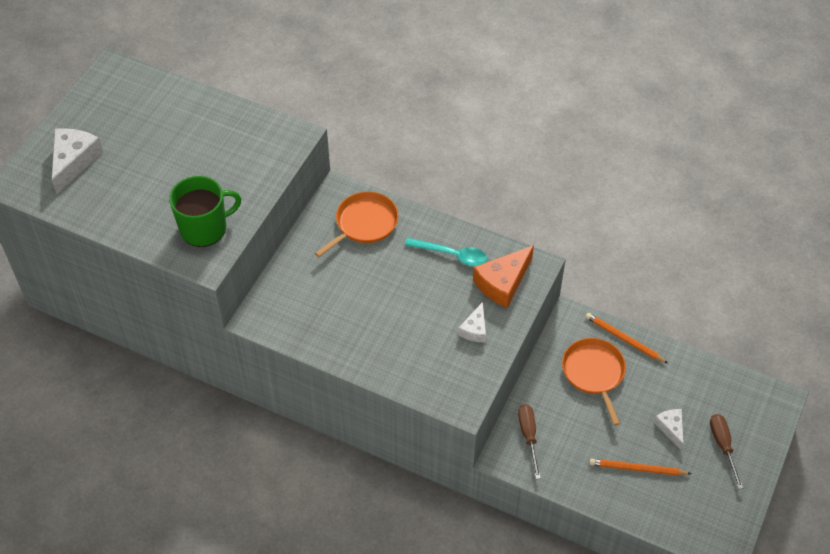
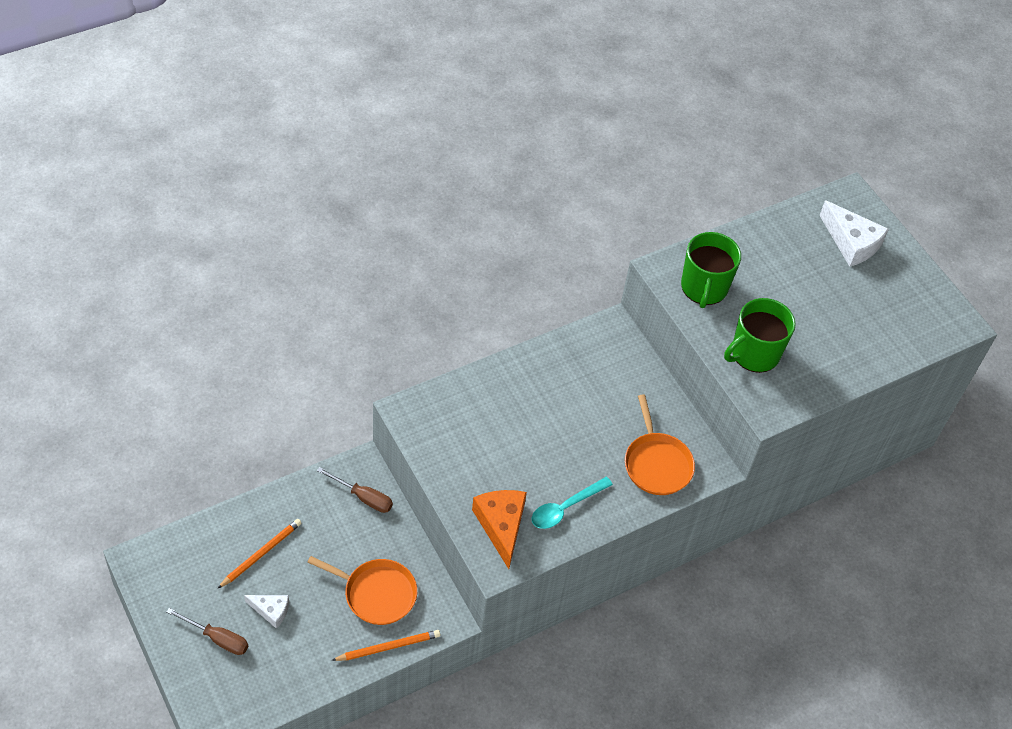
camera: 120 degrees right, 0 degrees up
white cheese [458,302,486,342] -> none
none -> green mug [724,298,796,373]

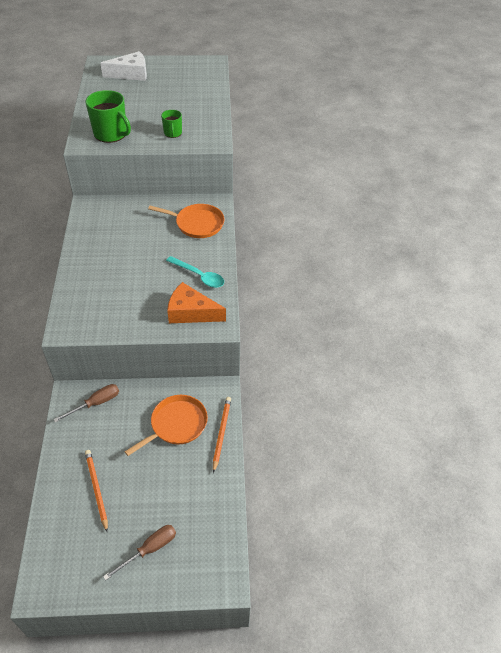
camera: 60 degrees left, 5 degrees down
white cheese [244,595,289,629] -> none
turquoise spoon [532,477,613,529] -> turquoise spoon turned 45 degrees counterclockwise [166,256,224,288]
green mug [724,298,796,373] -> green mug [161,110,182,138], size x0.55

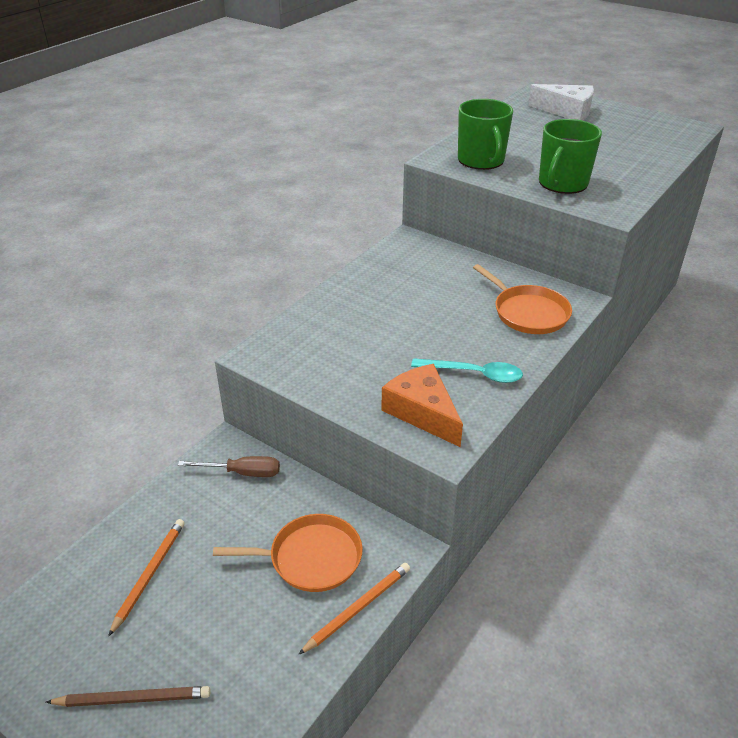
camera: 40 degrees right, 10 degrees down
brown screwdriver [103,525,176,581] -> brown pencil [46,686,211,707]
green mug [161,110,182,138] -> green mug [539,119,602,194], size x1.82
turquoise spoon [166,256,224,288] -> turquoise spoon turned 60 degrees counterclockwise [411,358,523,383]

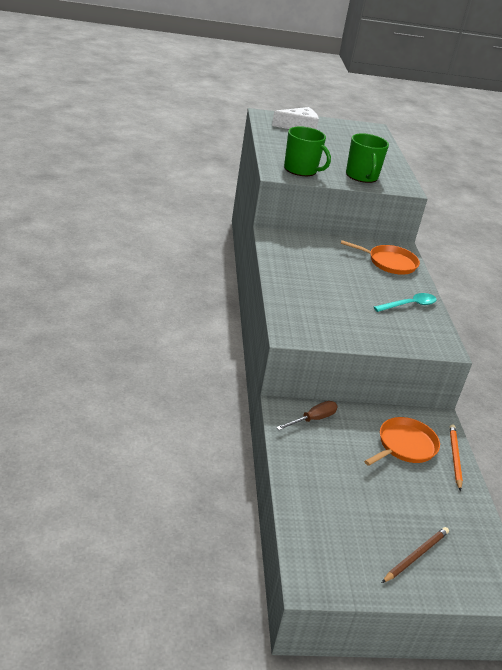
camera: 45 degrees left, 5 degrees down
orange pencil [108,519,185,637] -> none
orange cheese [381,364,463,447] -> none

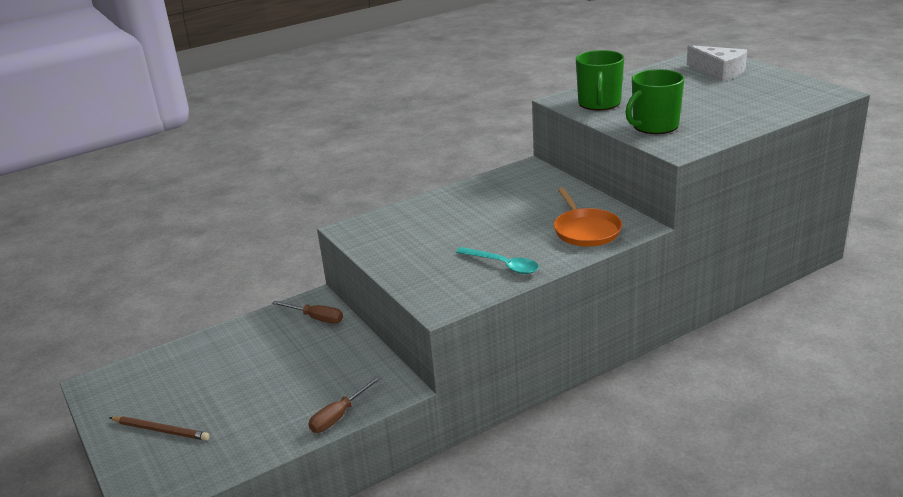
camera: 70 degrees right, 5 degrees down
orange pan [364,417,440,466] -> none
orange pencil [449,425,463,491] -> brown screwdriver [309,376,381,433]

